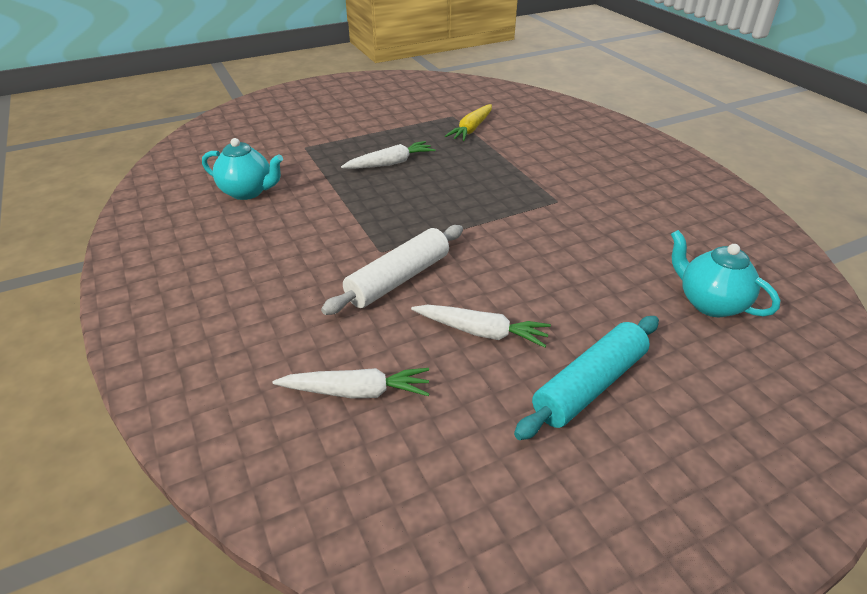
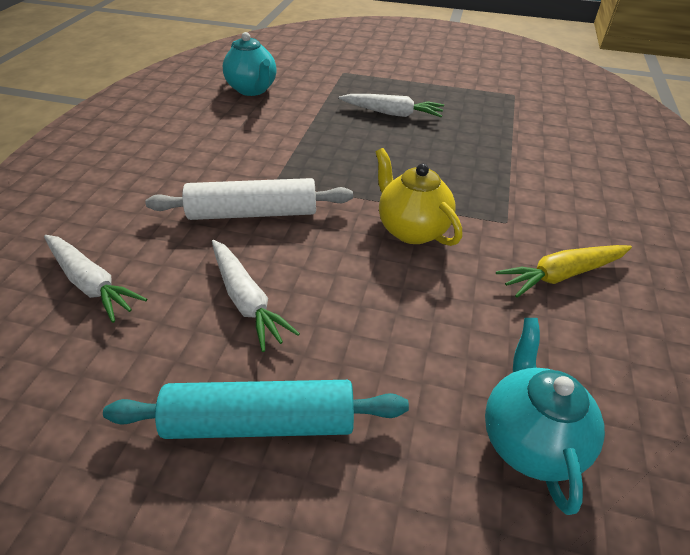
camera: 40 degrees right, 5 degrees up
yellow carrot [445,104,492,141] -> yellow carrot moved to [496,245,632,298]
none -> yellow teapot [375,148,462,246]

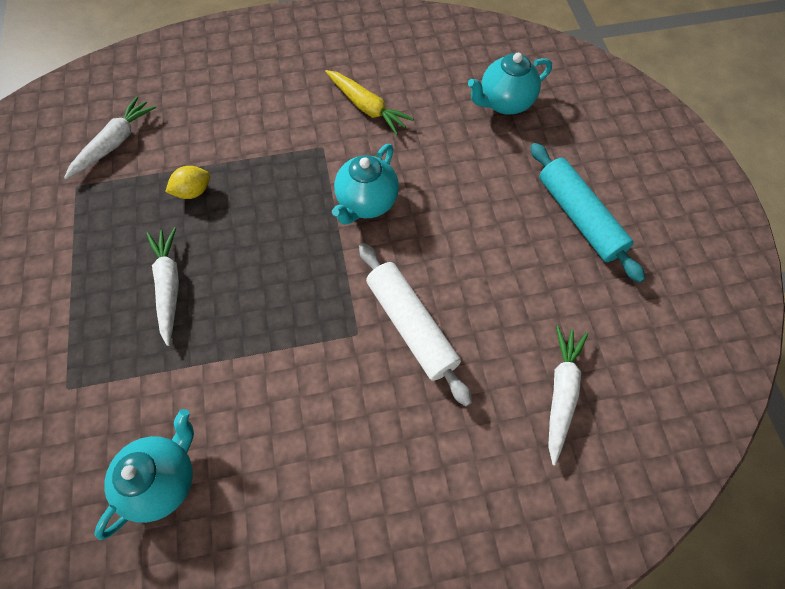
camera: 115 degrees left, 20 degrees up
white carrot [212,240,300,352] -> white carrot moved to [64,96,156,179]
yellow teapot [375,148,462,246] -> turquoise teapot [332,144,399,225]
none -> yellow lemon [165,166,210,199]

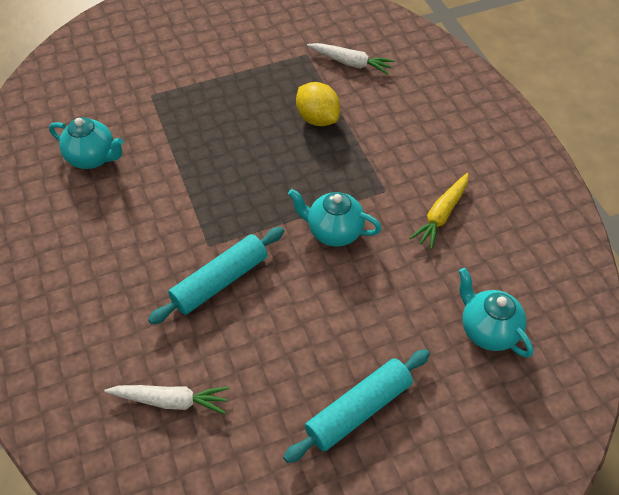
camera: 80 degrees right, 10 degrees down
white carrot [146,227,179,346] -> none
yellow lemon [165,166,210,199] -> yellow lemon [296,82,340,126], size x1.60
white rolling pin [359,243,472,406] -> turquoise rolling pin [148,227,284,325]

